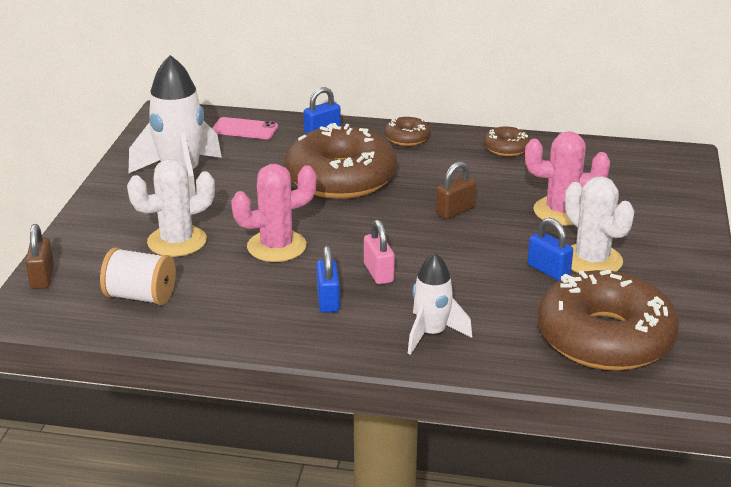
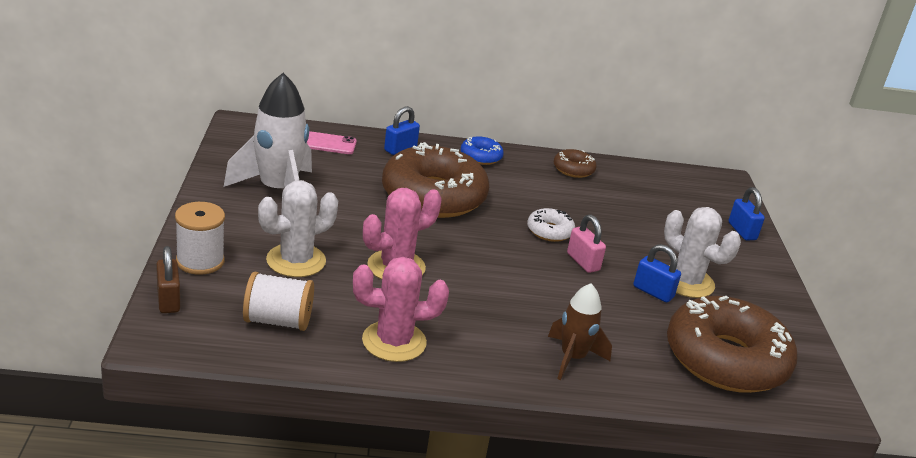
camera: 15 degrees left, 0 degrees up
blue padlock [316,246,340,313] -> blue padlock moved to [728,187,765,241]
pink padlock [364,220,395,284] -> pink padlock moved to [567,215,606,273]
brown donut [385,117,430,146] -> blue donut [461,136,504,165]
white rocket [408,253,472,355] -> brown rocket [548,283,612,380]
brown padlock [436,161,476,219] -> white donut [527,208,575,242]
pink cactus [525,131,610,226] -> pink cactus moved to [353,257,449,362]
none -> white spool [175,202,225,275]

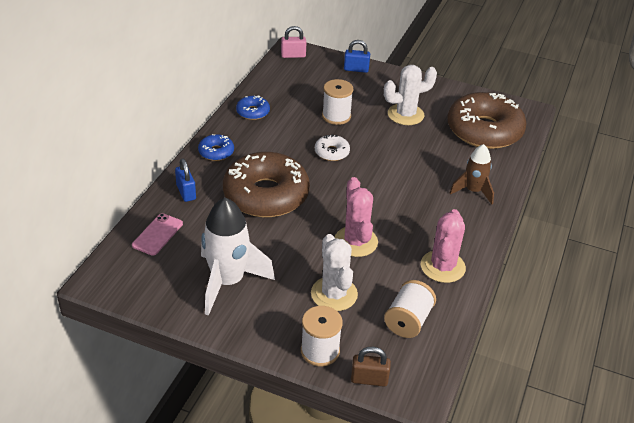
camera: 65 degrees left, 10 degrees up
brown donut [554,149,597,178] -> blue donut [236,95,270,120]
pink padlock [567,215,606,273] -> pink padlock moved to [281,26,306,58]
blue padlock [633,244,681,302] -> none
none -> white spool [322,79,354,125]

